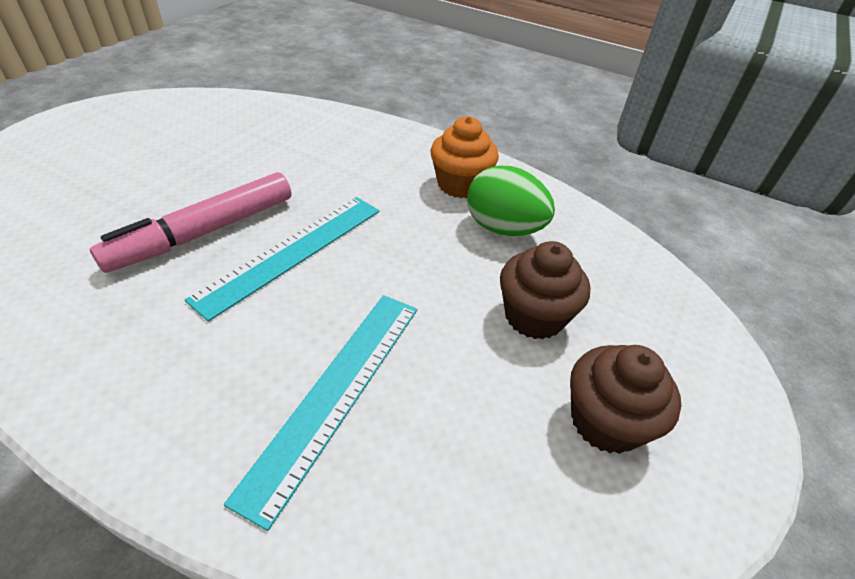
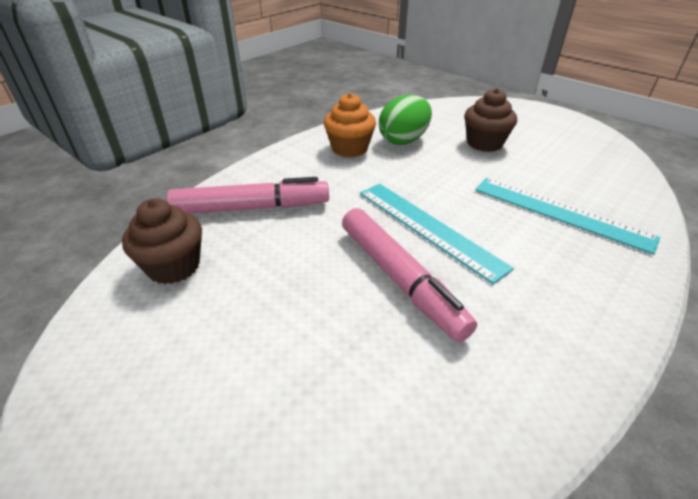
camera: 75 degrees left, 5 degrees down
brown cupcake [570,345,681,454] -> brown cupcake moved to [122,198,202,284]
none -> pink marker [167,177,329,213]

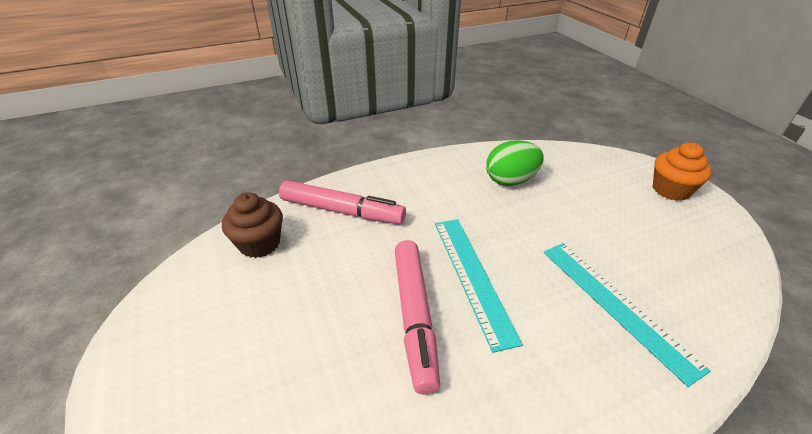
camera: 25 degrees right, 0 degrees up
orange cupcake [324,93,376,158] -> orange cupcake moved to [653,142,712,201]
brown cupcake [464,88,517,152] -> none

